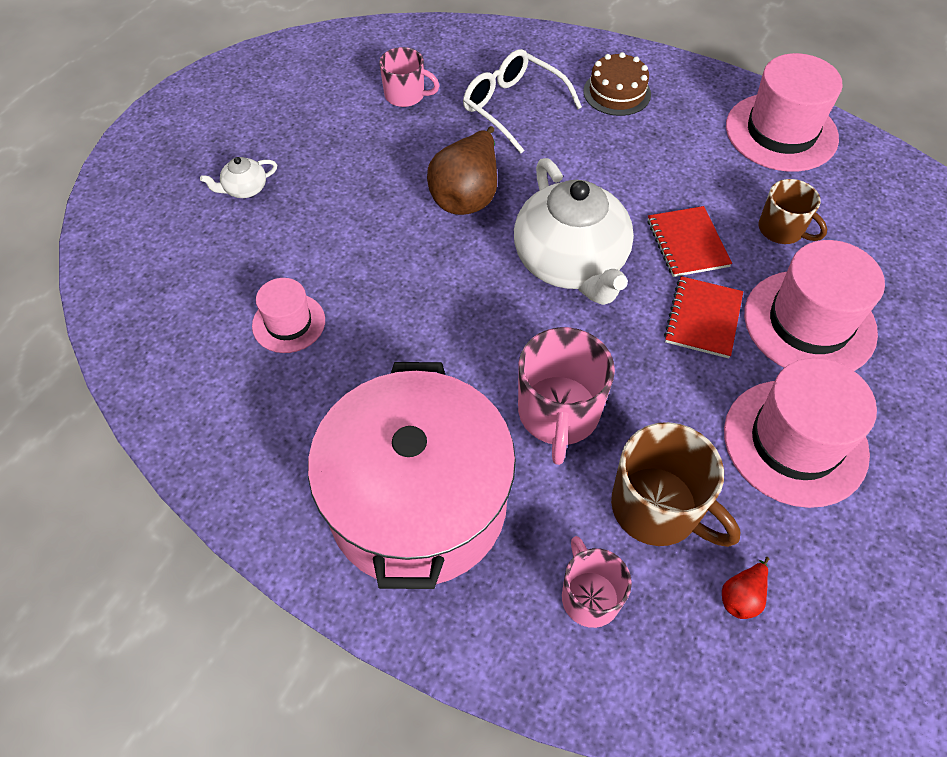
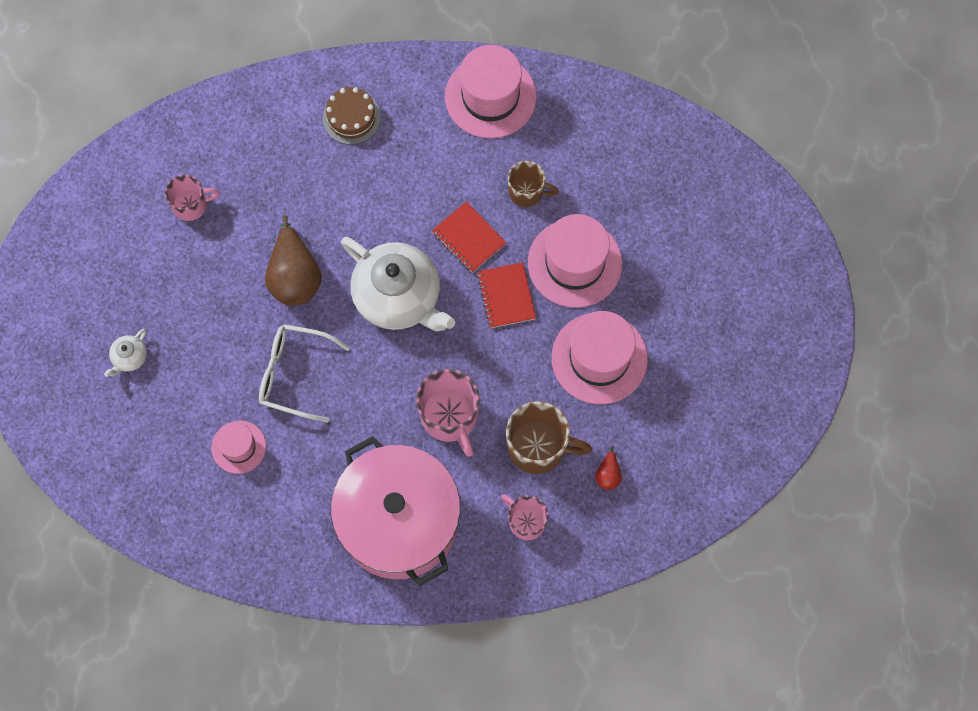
camera: 30 degrees left, 15 degrees up
white glasses [463,49,582,153] -> white glasses moved to [259,324,350,423]

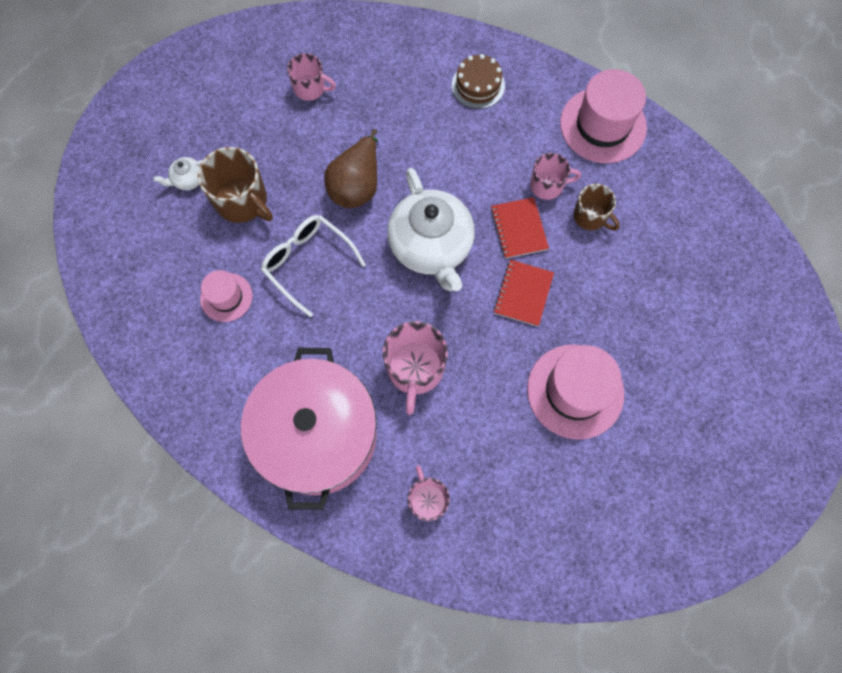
camera: 30 degrees right, 0 degrees up
brown mug [506,401,592,474] -> brown mug moved to [198,147,273,223]
pink hat [528,214,622,308] -> none
red pear [595,446,622,490] -> none
none -> pink mug [530,153,581,200]

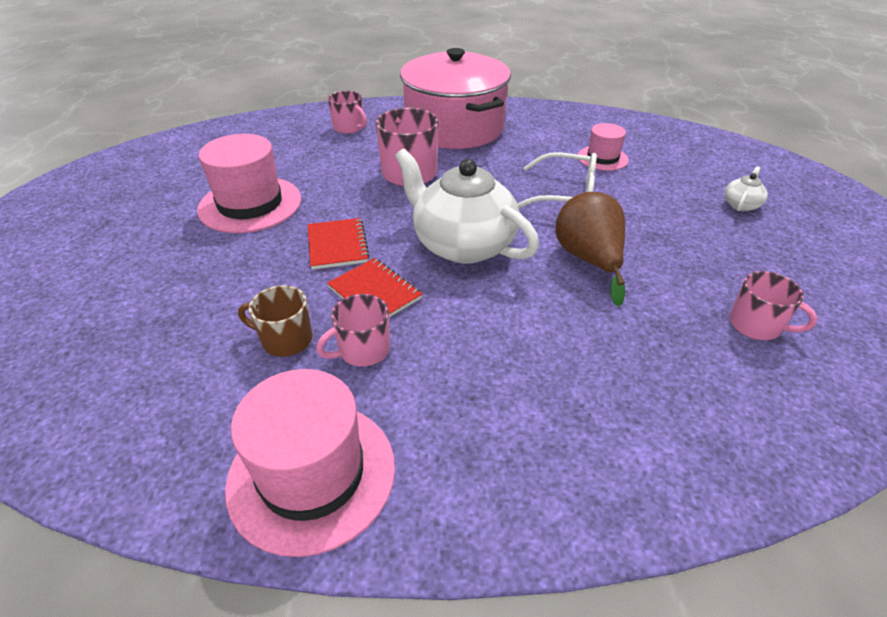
camera: 150 degrees right, 30 degrees down
brown mug [198,147,273,223] -> none
pink mug [287,53,336,101] -> pink mug turned 135 degrees counterclockwise [730,271,818,340]
brown cake [452,54,505,109] -> none

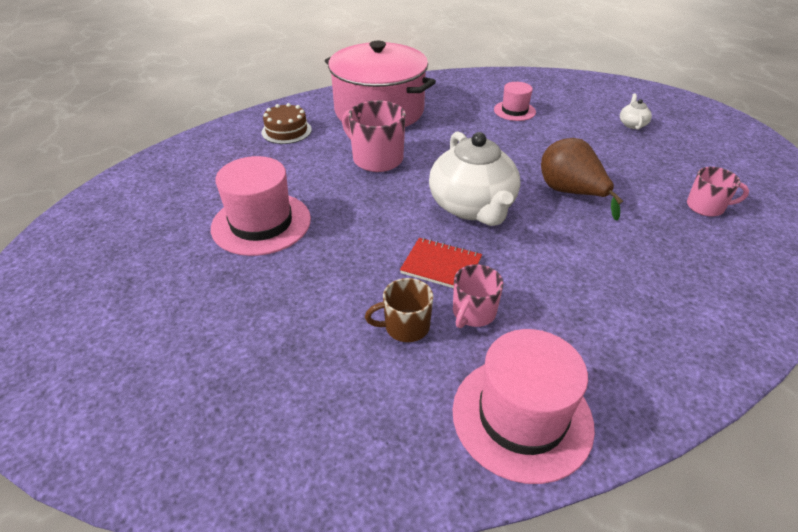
camera: 25 degrees left, 0 degrees up
red notebook [308,218,370,270] -> none
pink mug [328,91,367,134] -> brown cake [262,103,312,144]
white teapot [395,149,539,264] -> white teapot turned 120 degrees counterclockwise [429,131,521,226]
white glasses [517,152,597,208] -> none

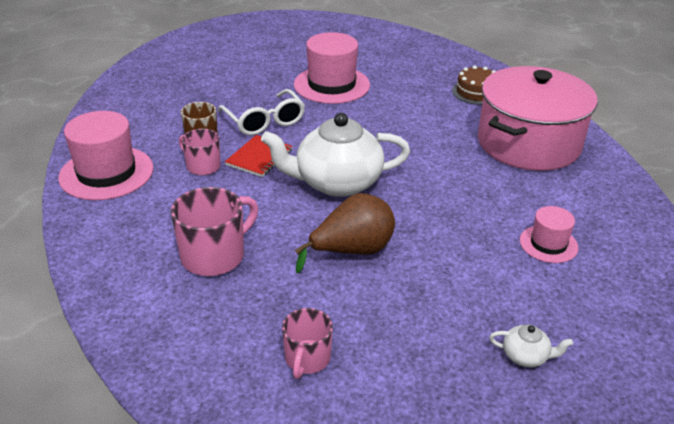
camera: 95 degrees right, 5 degrees down
pink mug [342,100,406,172] -> pink mug moved to [171,187,258,276]
none -> white glasses [218,89,305,136]

